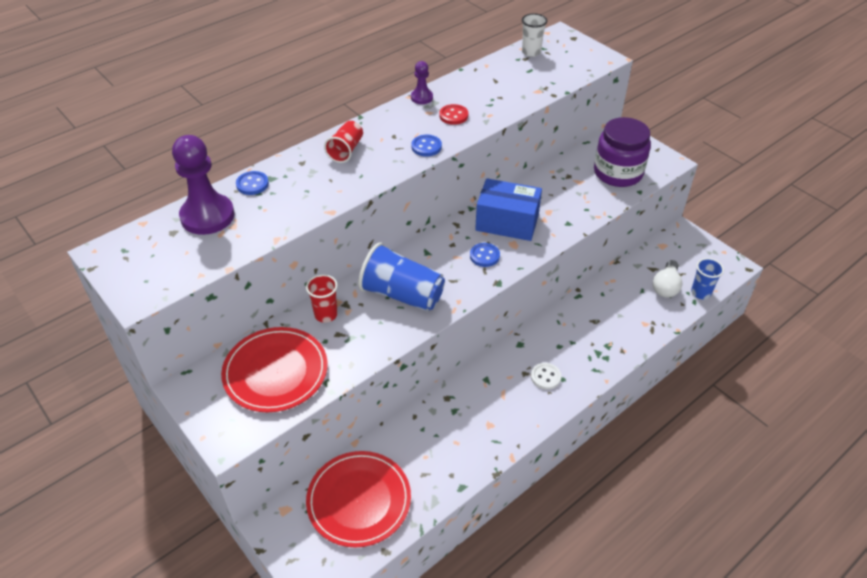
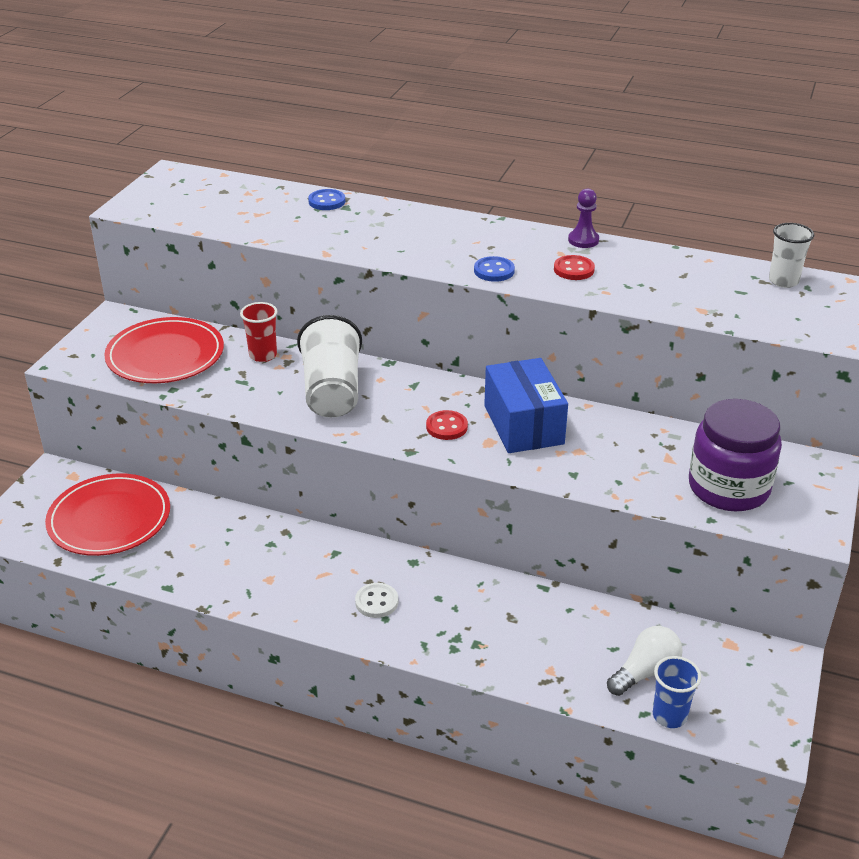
camera: 60 degrees right, 10 degrees down
purple pawn [172,135,235,235] -> none
red cup [324,121,363,163] -> none
blue cup [358,242,445,312] -> white cup [297,315,362,417]
blue button [470,243,500,267] -> red button [426,410,468,440]
white light bulb [653,260,682,298] -> white light bulb turned 150 degrees clockwise [607,626,683,696]

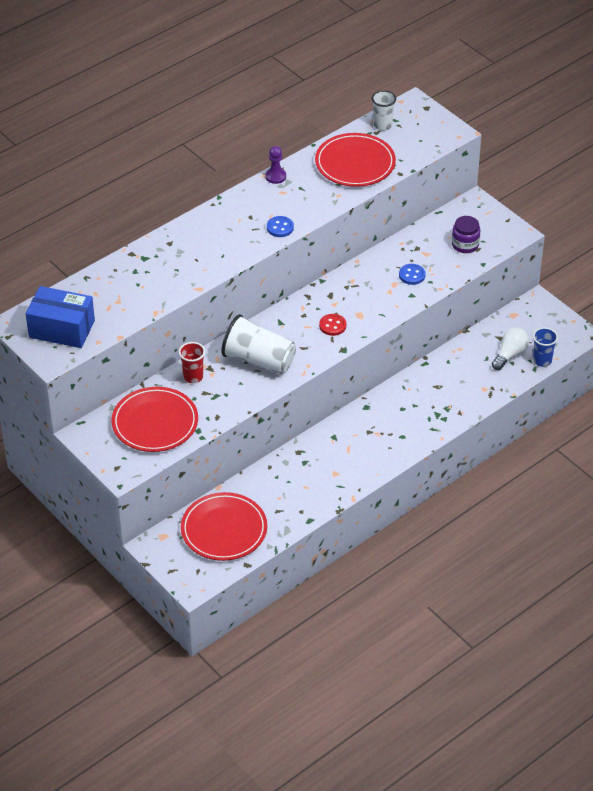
camera: 60 degrees left, 10 degrees up
blue button [308,189,345,210] -> blue button moved to [399,264,426,285]
white button [355,583,398,618] -> none
blue box [484,358,568,453] -> blue box moved to [26,286,95,348]
red button [554,255,595,280] -> none
white light bulb [607,626,683,696] -> white light bulb turned 45 degrees clockwise [492,328,529,370]
purple jar [689,399,782,511] -> purple jar [452,216,480,253], size x0.58
none -> red plate [315,133,396,187]

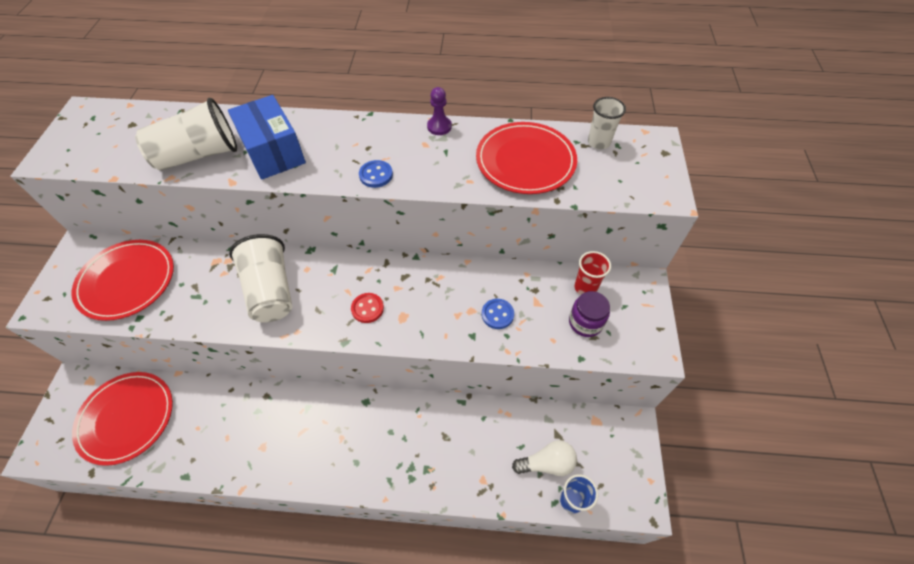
camera: 45 degrees right, 10 degrees up
blue box [26,286,95,348] -> blue box moved to [228,95,306,180]
red cup [179,342,205,383] -> red cup moved to [575,251,611,295]
none -> white cup [135,98,237,171]

